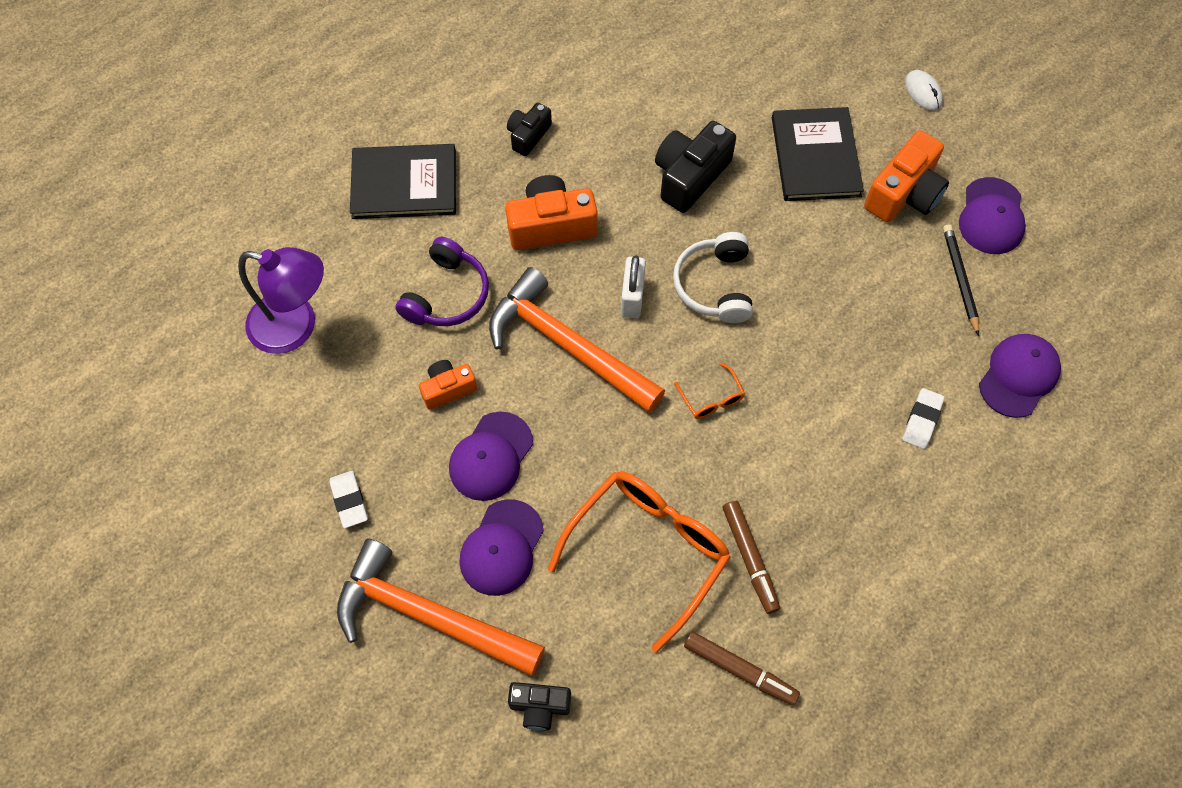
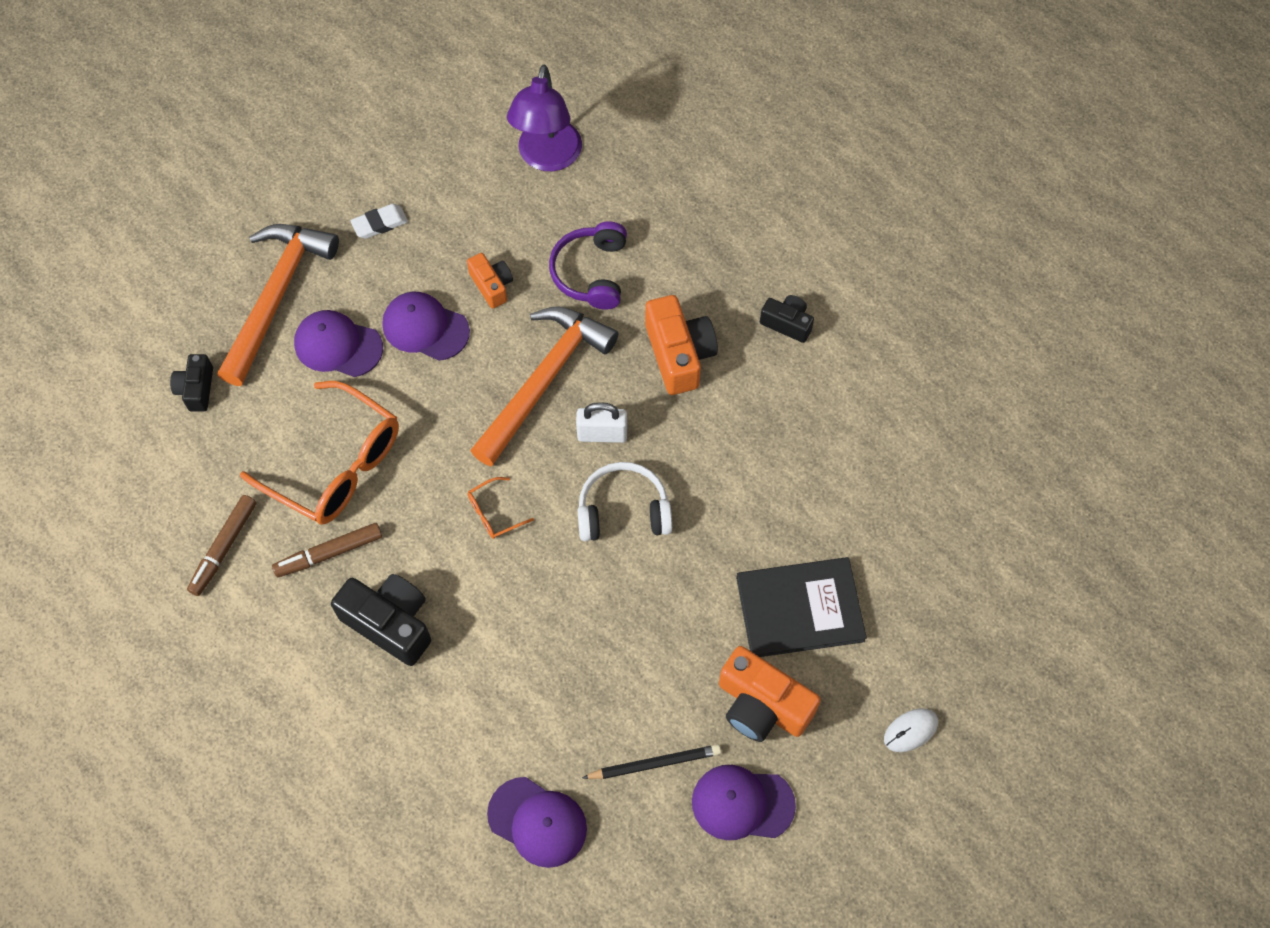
camera: 85 degrees right, 0 degrees up
black book [350,144,456,219] -> none
purple headphones [395,237,489,326] -> purple headphones turned 75 degrees clockwise [549,221,627,310]
black camera [655,121,736,213] -> black camera moved to [331,574,431,666]
white eraser [902,388,945,449] -> none

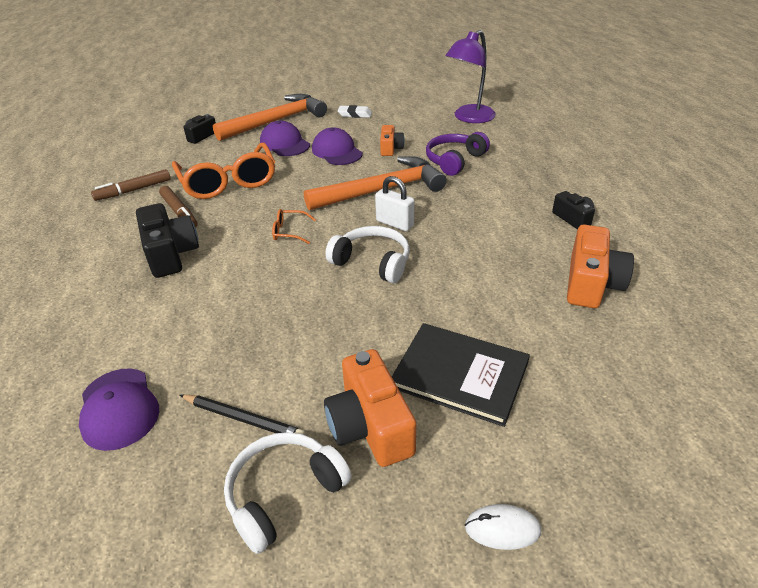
camera: 35 degrees right, 25 degrees down
brown marker [272,523,382,577] -> brown marker turned 135 degrees counterclockwise [159,186,198,228]
orange camera [645,295,718,395] -> orange camera moved to [567,224,634,308]
purple cap [692,765,796,840] -> white headphones [224,432,352,554]

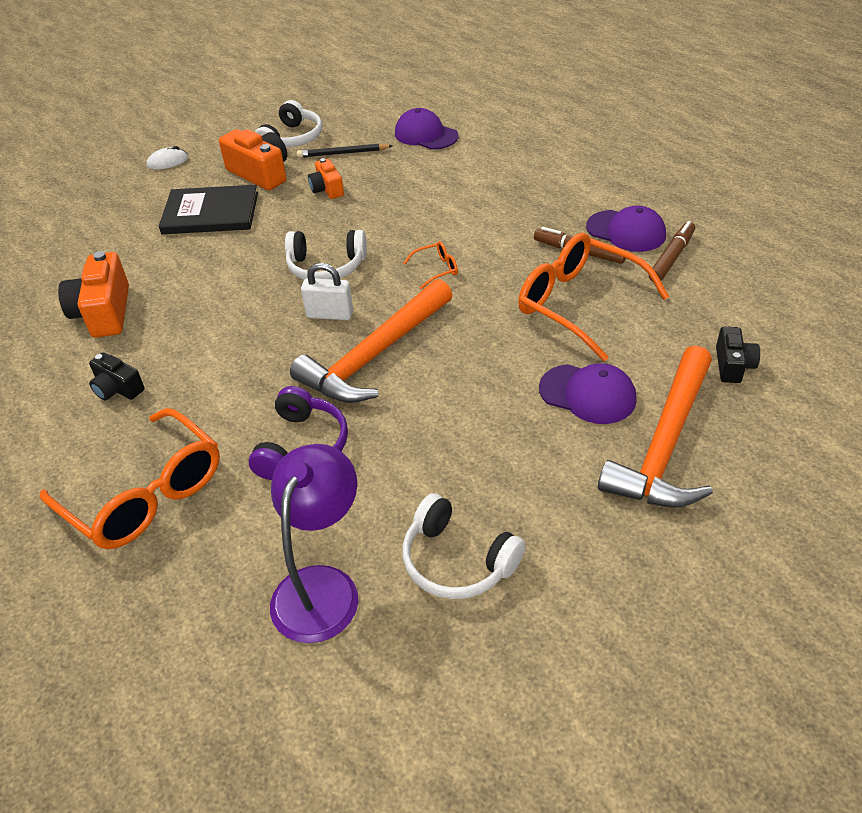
camera: 155 degrees right, 5 degrees up
black camera [136,203,199,278] -> none
purple cap [312,127,363,165] -> purple cap moved to [586,206,666,252]
white eraser [338,105,372,118] -> none
orange camera [380,125,405,156] -> orange camera moved to [308,158,344,199]
none -> orange glasses [40,408,220,549]
none -> white headphones [402,493,525,599]

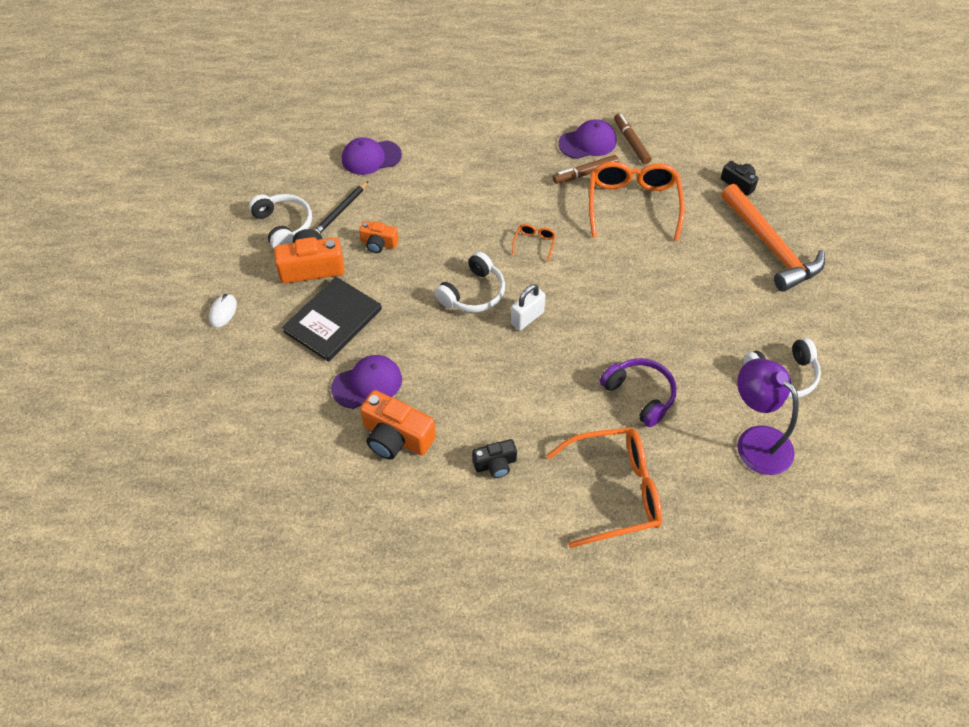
camera: 55 degrees left, 10 degrees up
orange hammer [290,279,452,403] -> none
orange glasses [518,233,669,361] -> orange glasses turned 105 degrees clockwise [589,162,685,241]
purple cap [539,363,637,424] -> purple cap moved to [331,355,402,409]

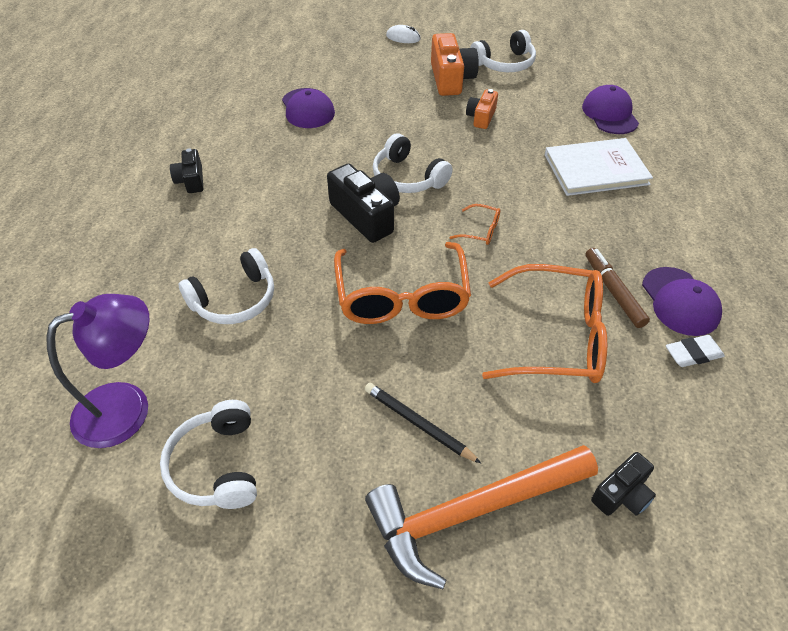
camera: 95 degrees right, 5 degrees down
black book [282,277,382,362] -> none
black pencil [315,181,368,234] -> black pencil moved to [365,383,481,463]
orange camera [360,390,436,460] -> none
white padlock [511,284,546,330] -> black camera [327,164,400,243]
orange glasses [546,428,662,548] -> orange glasses moved to [334,242,471,324]
purple headphones [600,358,677,427] -> white headphones [179,248,274,324]
brown marker [614,113,652,164] -> white eraser [666,335,725,367]
none -> white book [544,138,653,196]

